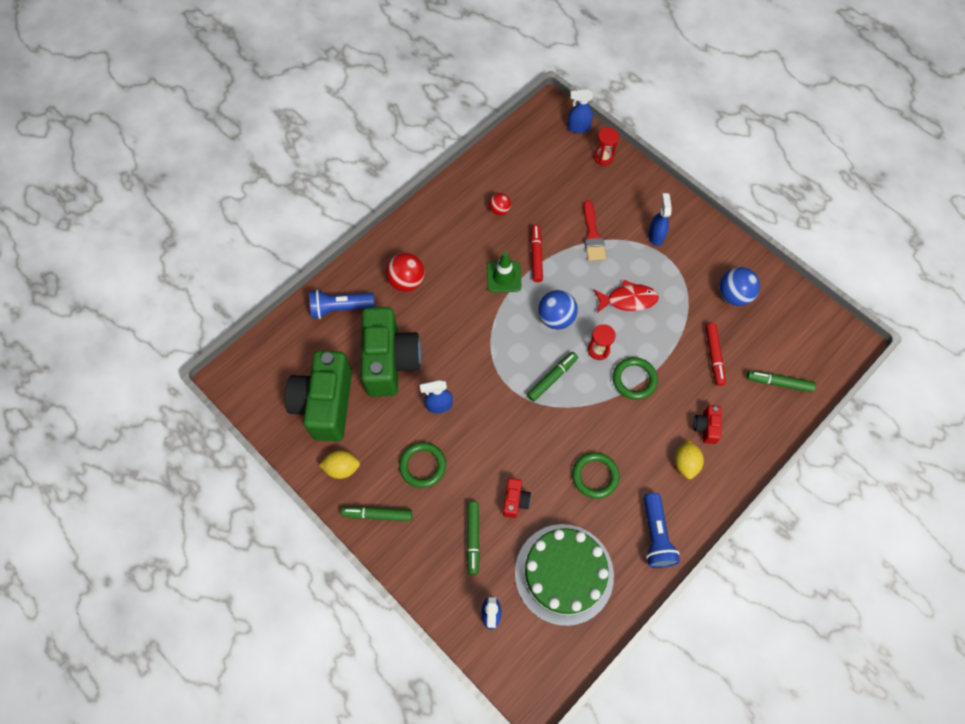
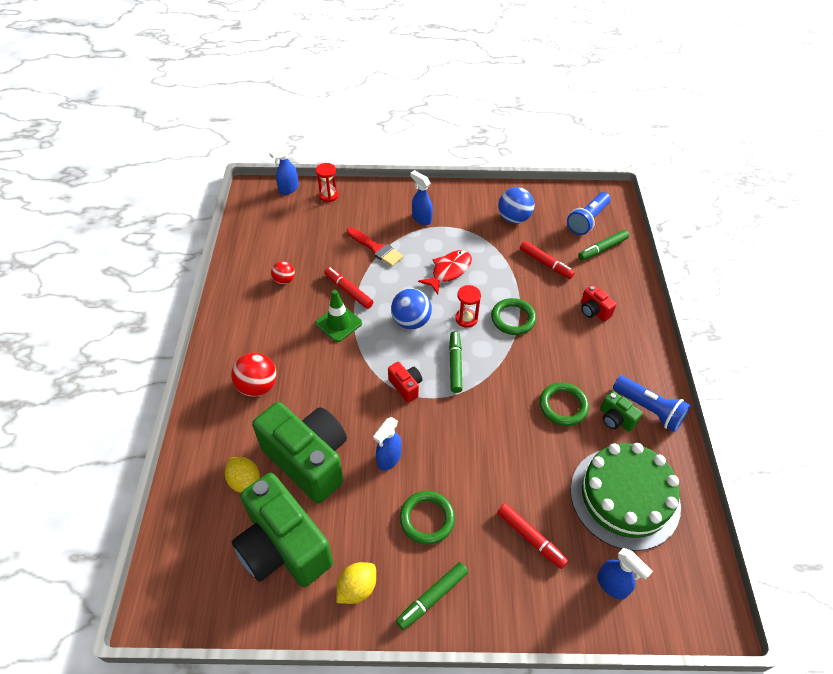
camera: 45 degrees left, 15 degrees down
blue flashlight [309,290,375,319] -> blue flashlight moved to [567,192,611,235]
green marker [467,502,480,575] -> red marker [497,503,568,569]
red camera [503,478,531,518] -> red camera moved to [388,362,422,403]
yellow lemon [675,439,704,479] -> yellow lemon moved to [225,457,260,493]
none -> green camera [600,391,642,432]

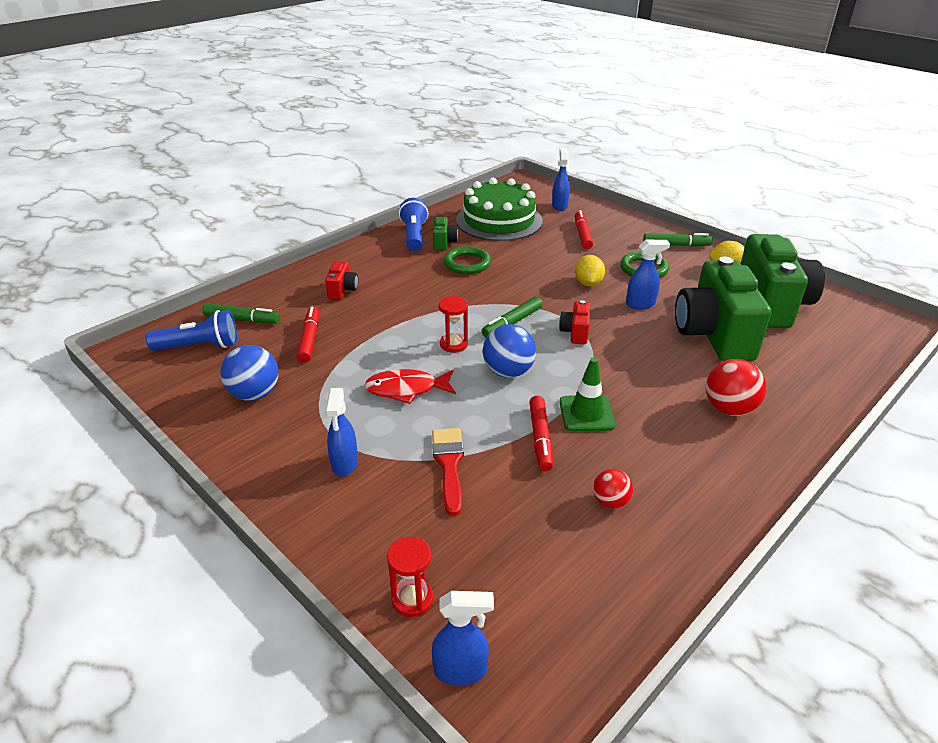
camera: 135 degrees left, 15 degrees down
yellow lemon [225,457,260,493] -> yellow lemon moved to [575,255,605,286]
green ring [491,298,536,335] -> none

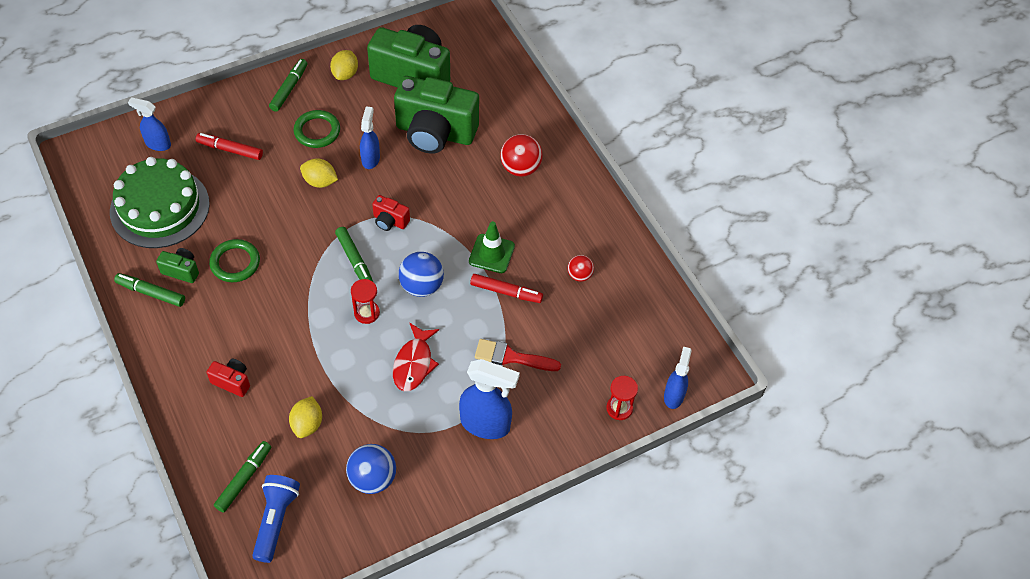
camera: 75 degrees left, 20 degrees up
red marker [297,307,319,363] -> yellow lemon [289,396,322,438]
blue spray bottle [325,388,358,477] -> blue spray bottle [459,359,520,439], size x1.63
blue flashlight [399,198,428,251] -> green marker [114,273,185,307]

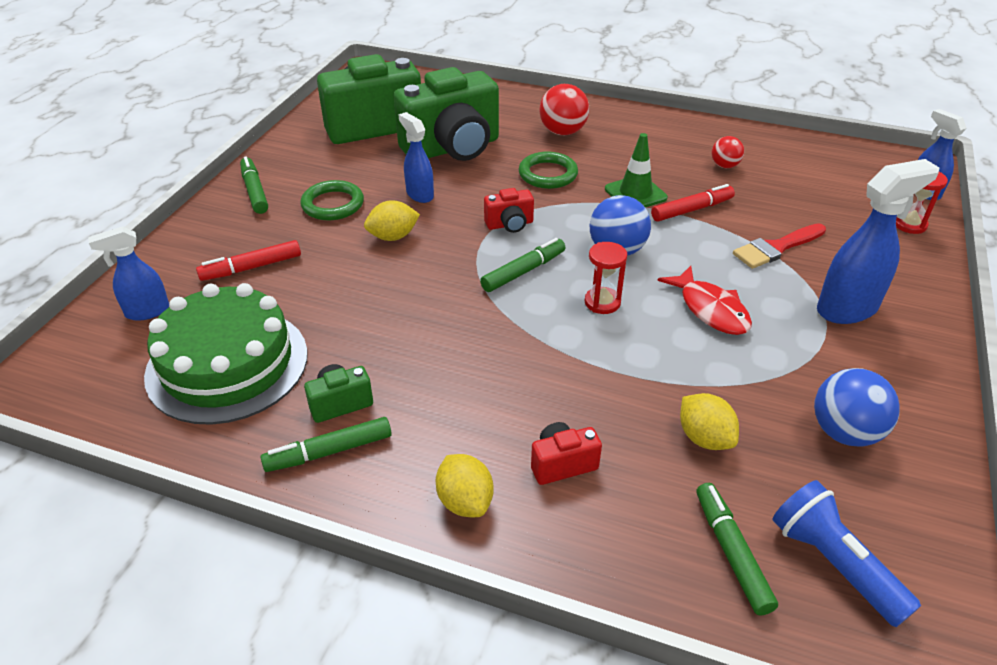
camera: 40 degrees left, 15 degrees down
green ring [209,239,260,282] -> green ring moved to [519,152,578,189]
yellow lemon [330,50,358,80] -> yellow lemon moved to [436,454,493,517]
green marker [335,227,373,282] -> green marker turned 60 degrees counterclockwise [480,238,565,292]

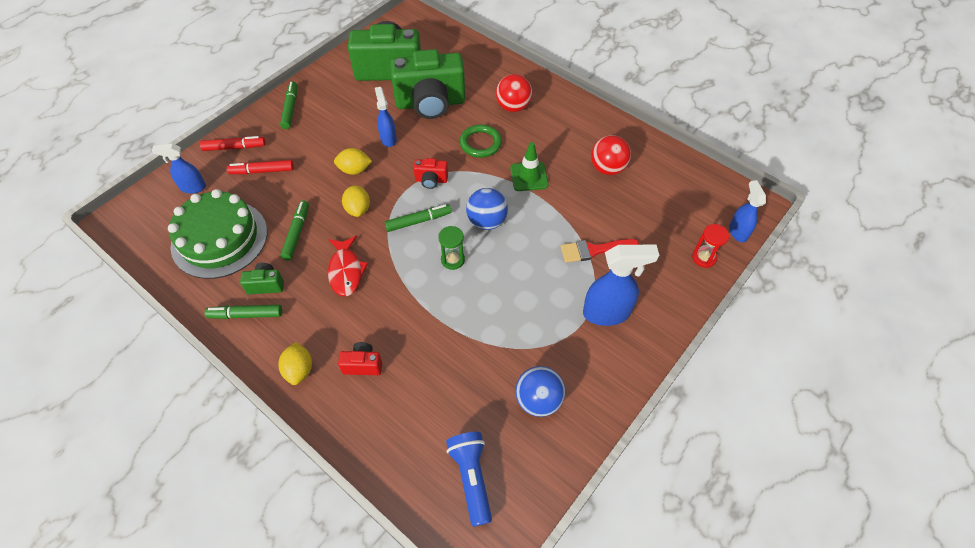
camera: 20 degrees right, 15 degrees up
green ring [301,180,364,220] -> none
red hourglass [585,242,627,314] -> green hourglass [438,226,465,270]
red marker [651,184,735,221] -> red marker moved to [200,136,266,151]
red fish [657,266,752,335] -> red fish moved to [328,236,368,296]
yellow lemon [680,393,739,450] -> yellow lemon moved to [342,185,370,217]
green marker [697,483,778,616] -> green marker moved to [280,200,309,261]
red ball [712,136,744,168] -> red ball [591,135,631,175], size x1.66

